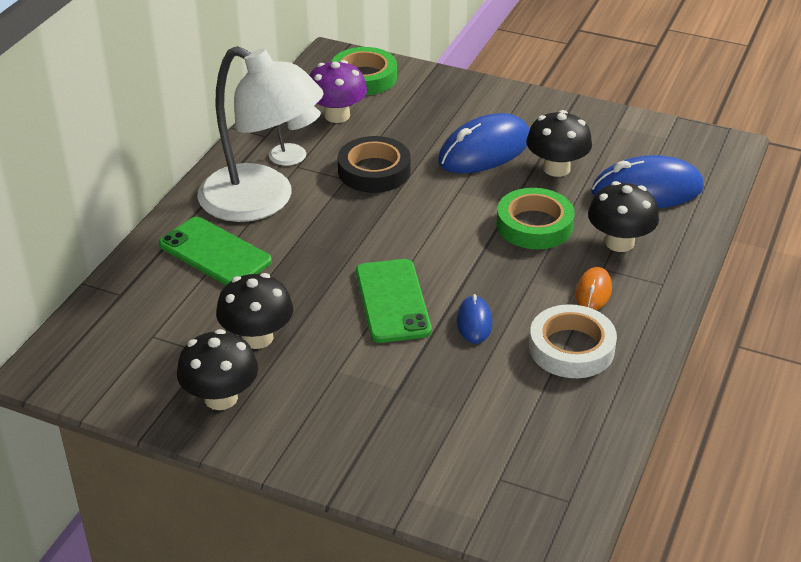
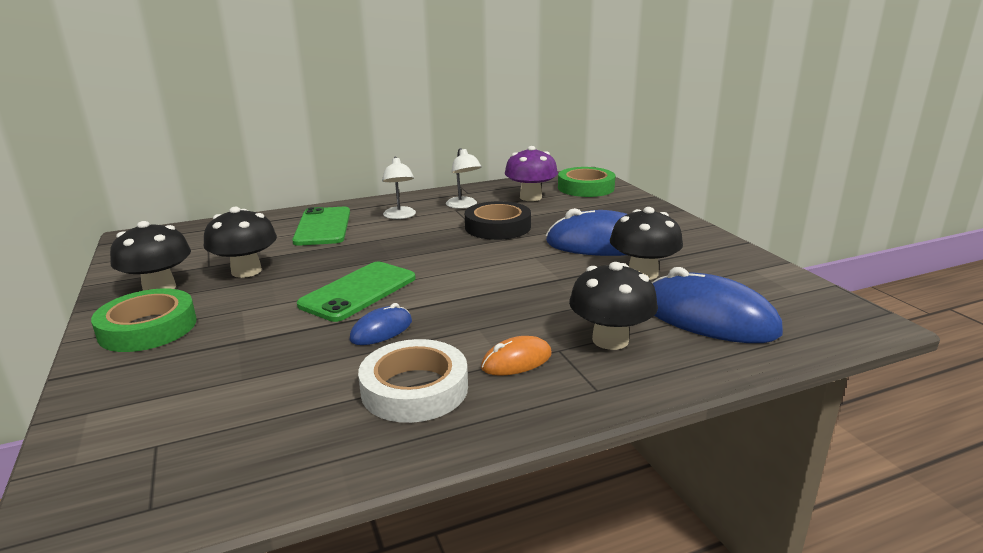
camera: 45 degrees right, 15 degrees down
white lamp [197,46,324,222] -> white lamp [382,157,416,219], size x0.41
green tape [497,188,575,249] -> green tape moved to [91,288,197,352]

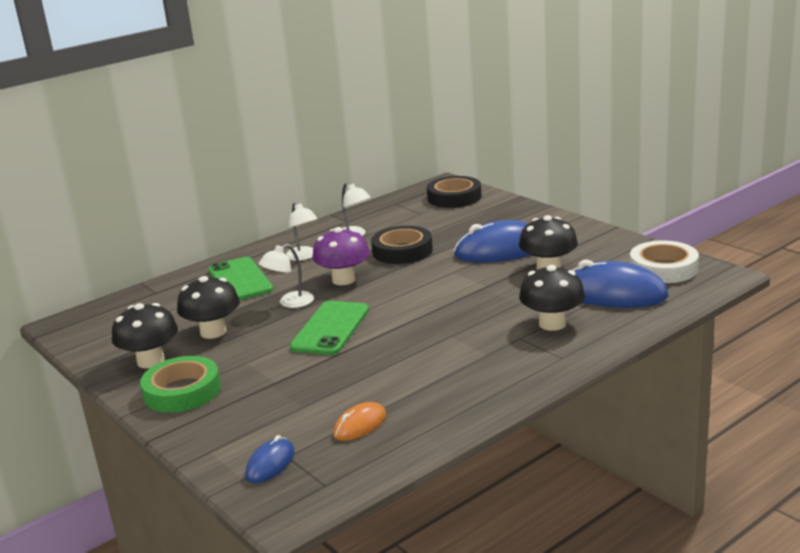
camera: 15 degrees left, 0 degrees up
blue mouse [349,303,412,345] -> blue mouse moved to [245,435,295,483]
white tape [358,339,468,423] -> white tape moved to [630,241,699,283]
orange mouse [481,336,552,376] -> orange mouse moved to [333,402,386,441]
purple mushroom [505,146,558,201] -> purple mushroom moved to [312,227,370,285]
green tape [558,167,615,197] -> black tape [427,176,482,208]
none -> white lamp [259,244,314,308]

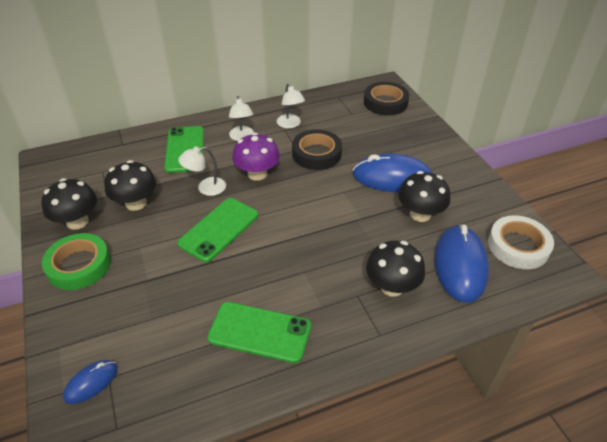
camera: 15 degrees right, 20 degrees up
orange mouse [333,402,386,441] -> none
blue mouse [573,260,669,308] -> blue mouse turned 60 degrees clockwise [434,224,489,303]
none -> green phone [207,302,311,363]

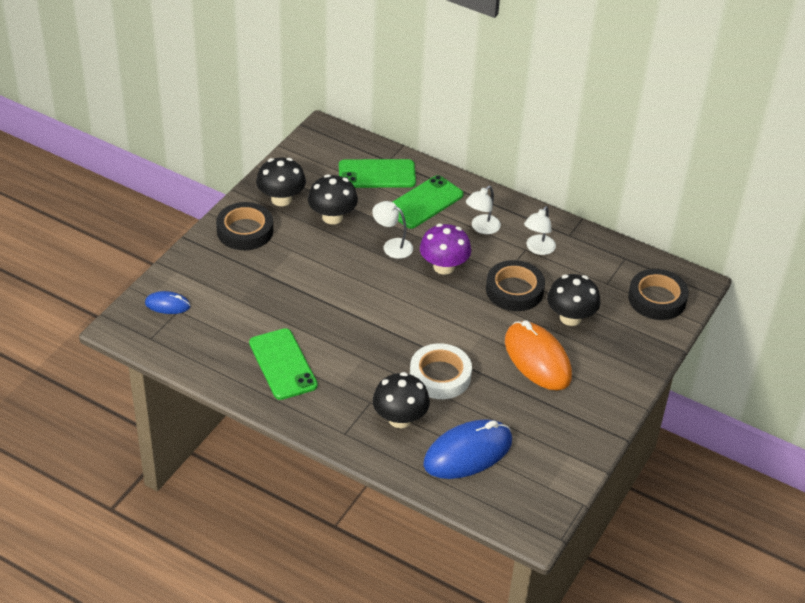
camera: 50 degrees right, 0 degrees up
green tape [42,233,111,290] -> black tape [216,202,273,250]
green phone [177,198,258,262] -> green phone moved to [339,159,416,188]
blue mouse [353,153,432,192] -> orange mouse [505,320,572,390]
black mushroom [398,171,450,222] -> black mushroom moved to [547,274,600,326]
white tape [488,215,554,269] -> white tape moved to [410,343,472,399]

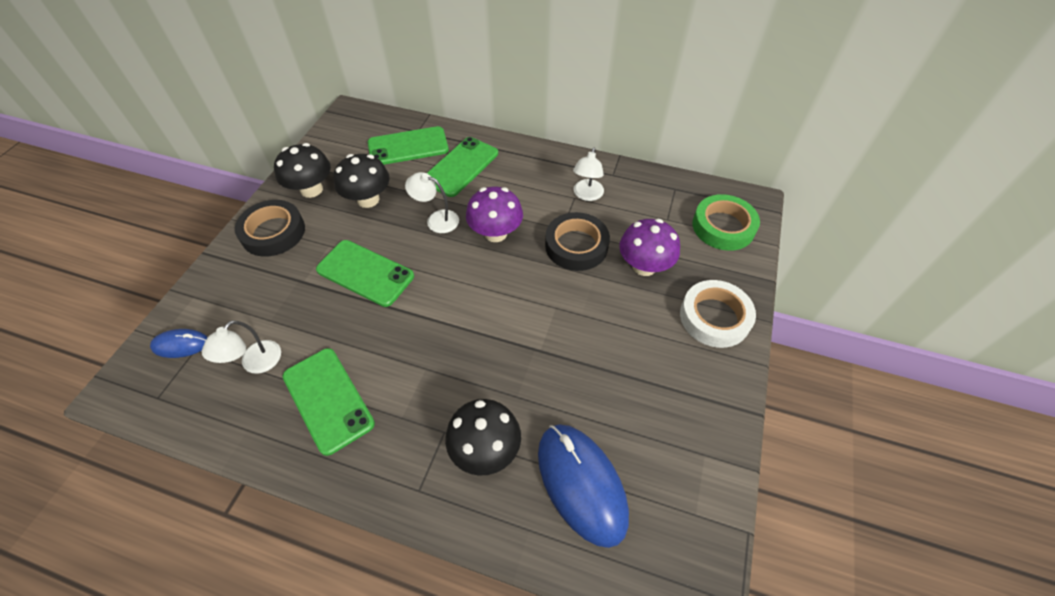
camera: 10 degrees left, 10 degrees up
white tape [410,343,472,399] -> white tape moved to [680,280,756,348]
blue mouse [423,419,512,479] -> blue mouse turned 75 degrees counterclockwise [538,424,629,548]
white lamp [466,186,501,234] -> white lamp moved to [202,320,281,374]
orange mouse [505,320,572,390] -> none
black mushroom [547,274,600,326] -> purple mushroom [619,219,680,276]
black tape [628,269,689,320] -> green tape [692,194,760,251]
none -> green phone [316,240,414,307]

